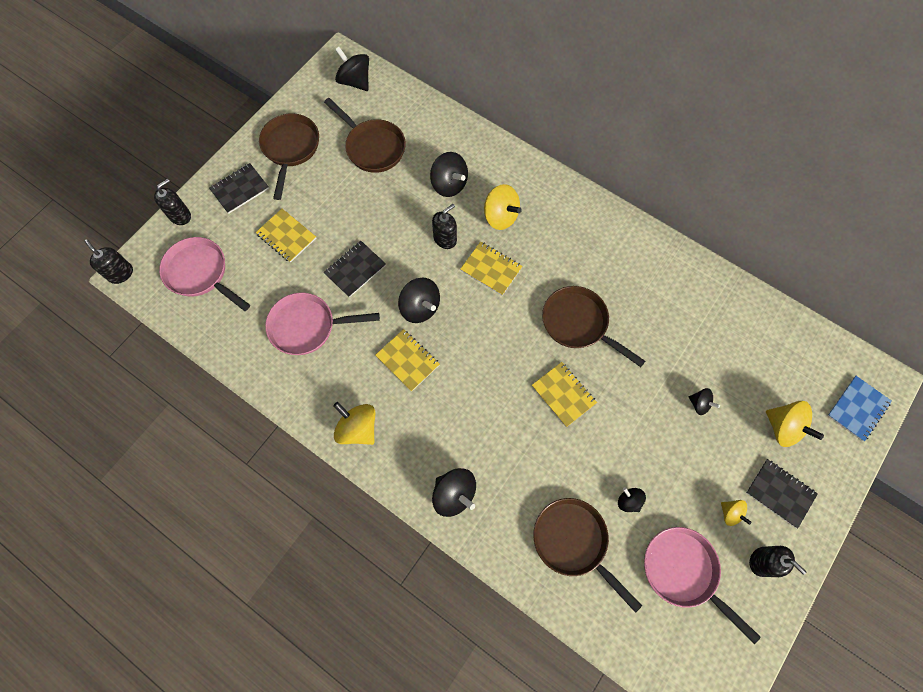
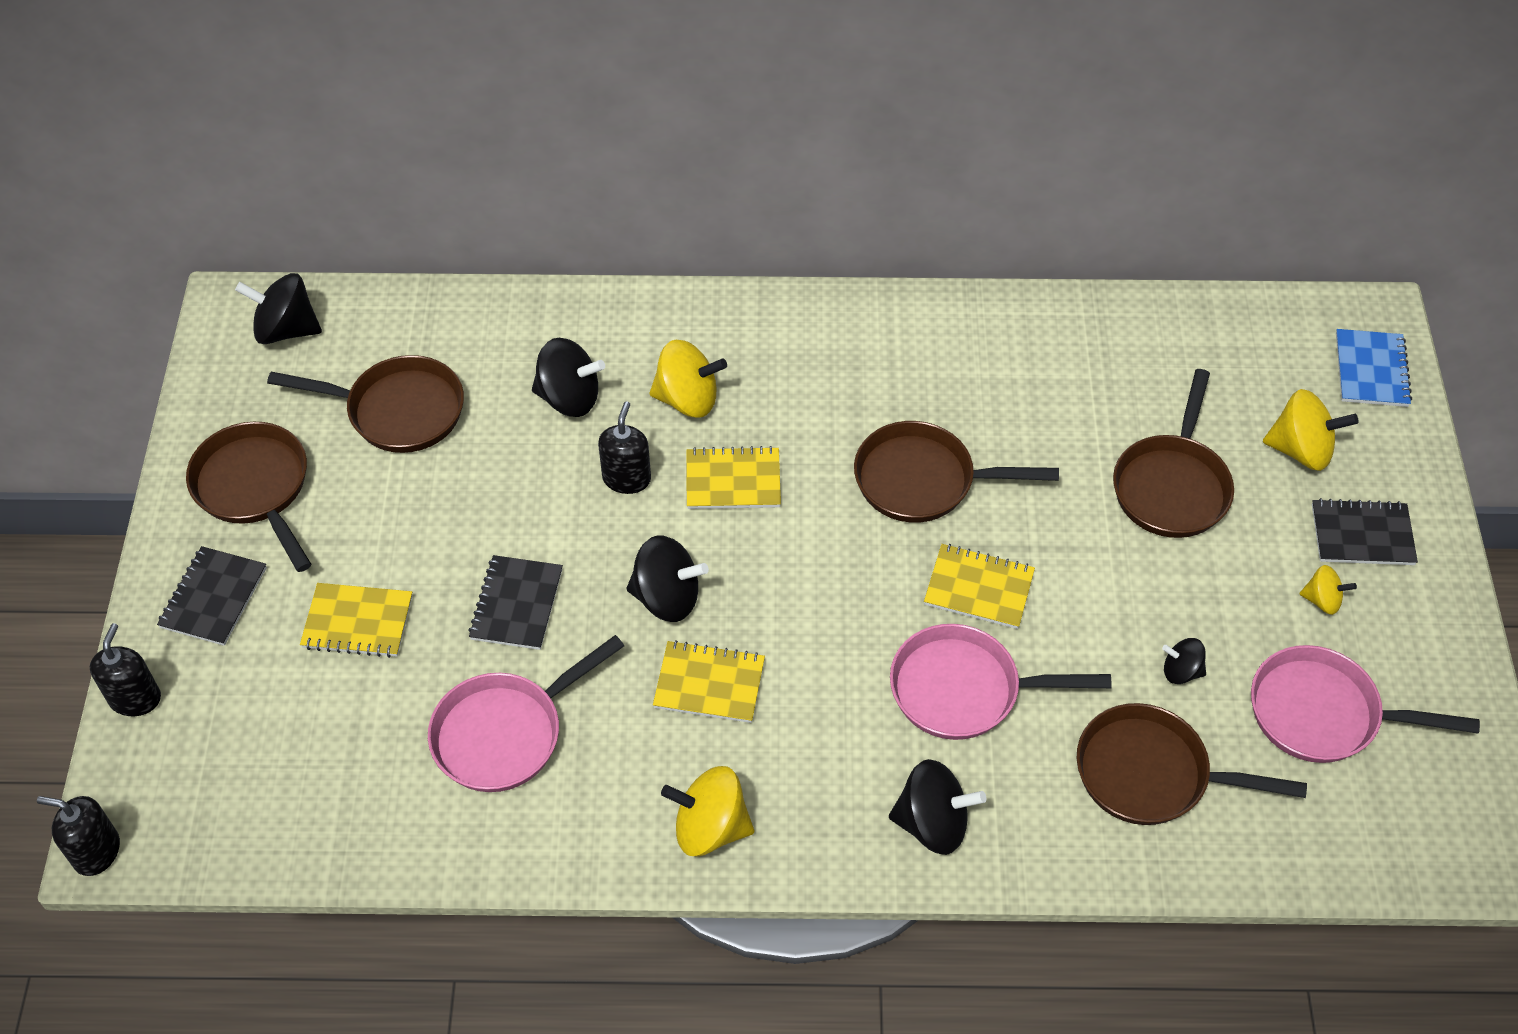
camera: 35 degrees left, 15 degrees down
pink pan [159,237,250,311] -> pink pan moved to [890,624,1112,740]
black spinning top [689,388,720,415] -> brown pan [1113,369,1234,538]
black soap dispenser [749,546,806,577] -> none

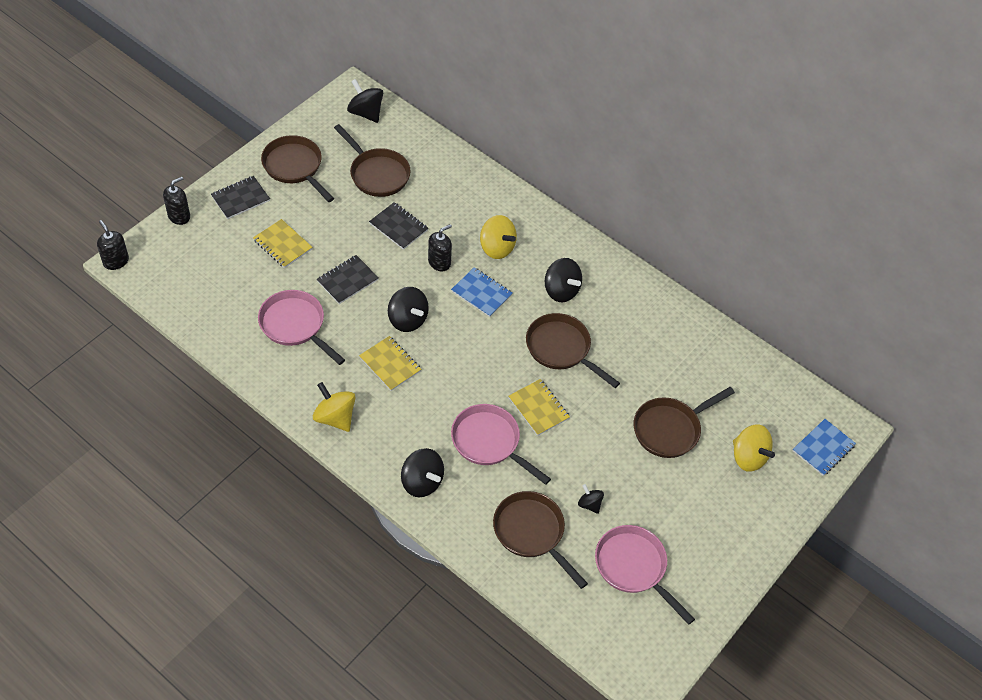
camera: 35 degrees right, 0 degrees up
brown pan [186,422,311,572] -> brown pan turned 45 degrees counterclockwise [261,135,334,202]
pink pan [428,635,624,792] -> pink pan turned 45 degrees clockwise [258,290,345,365]
black spinning top [532,338,605,417] -> black spinning top moved to [545,258,582,302]
yellow notebook [687,446,781,509] -> blue notebook [451,267,512,317]
yellow spinning top [1299,565,1357,615] -> none
black notebook [1312,498,1418,565] -> black notebook moved to [369,202,428,250]

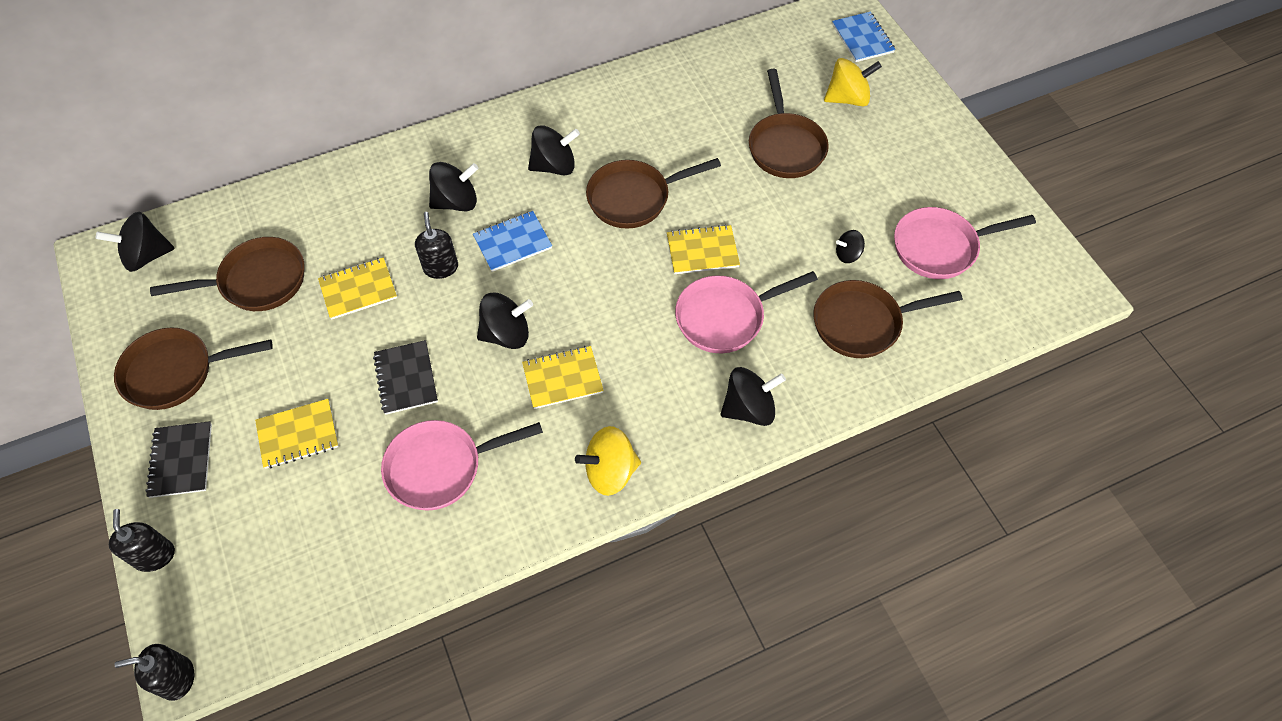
camera: 60 degrees left, 5 degrees up
black notebook [369,202,428,250] -> yellow notebook [318,257,397,320]
yellow spinning top [480,215,517,259] -> black spinning top [429,162,479,212]

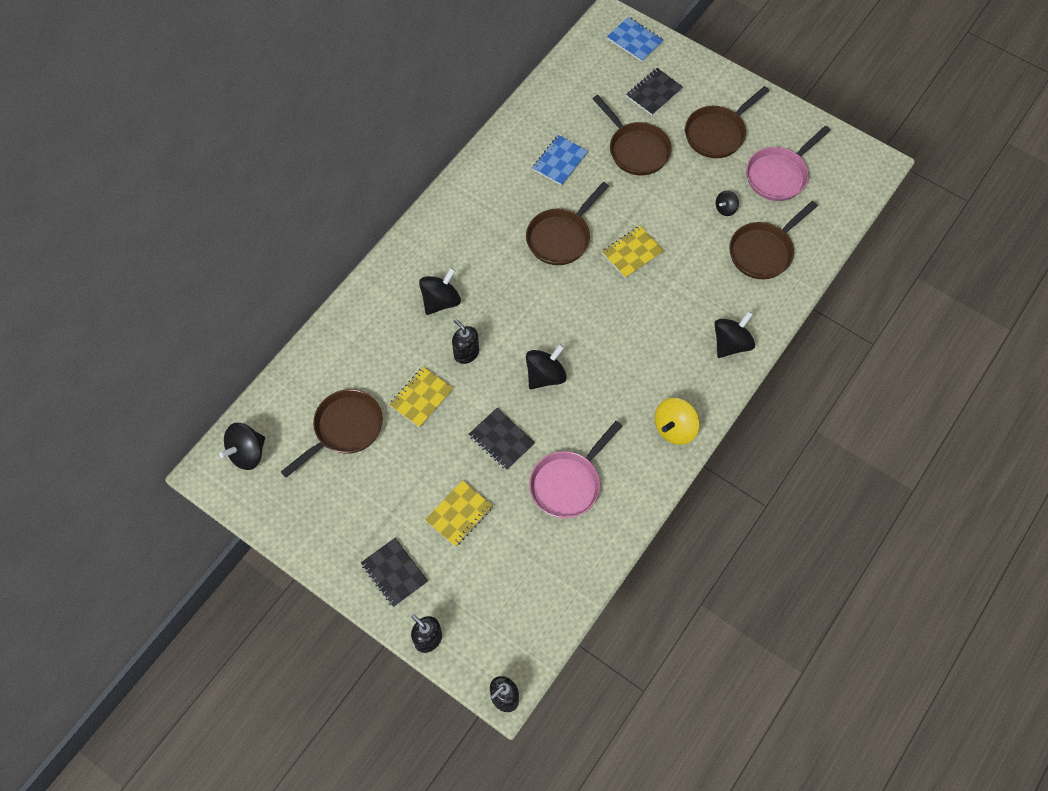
camera: 30 degrees left, 5 degrees up
brown pan [114,328,273,410] -> brown pan moved to [685,86,769,158]
blue notebook [473,211,552,272] -> blue notebook moved to [532,135,588,186]
yellow notebook [522,346,604,409] -> none
black spinning top [528,125,580,176] -> none
pink pan [675,271,818,353] -> none
yellow spinning top [824,58,882,106] -> black notebook [626,68,683,115]

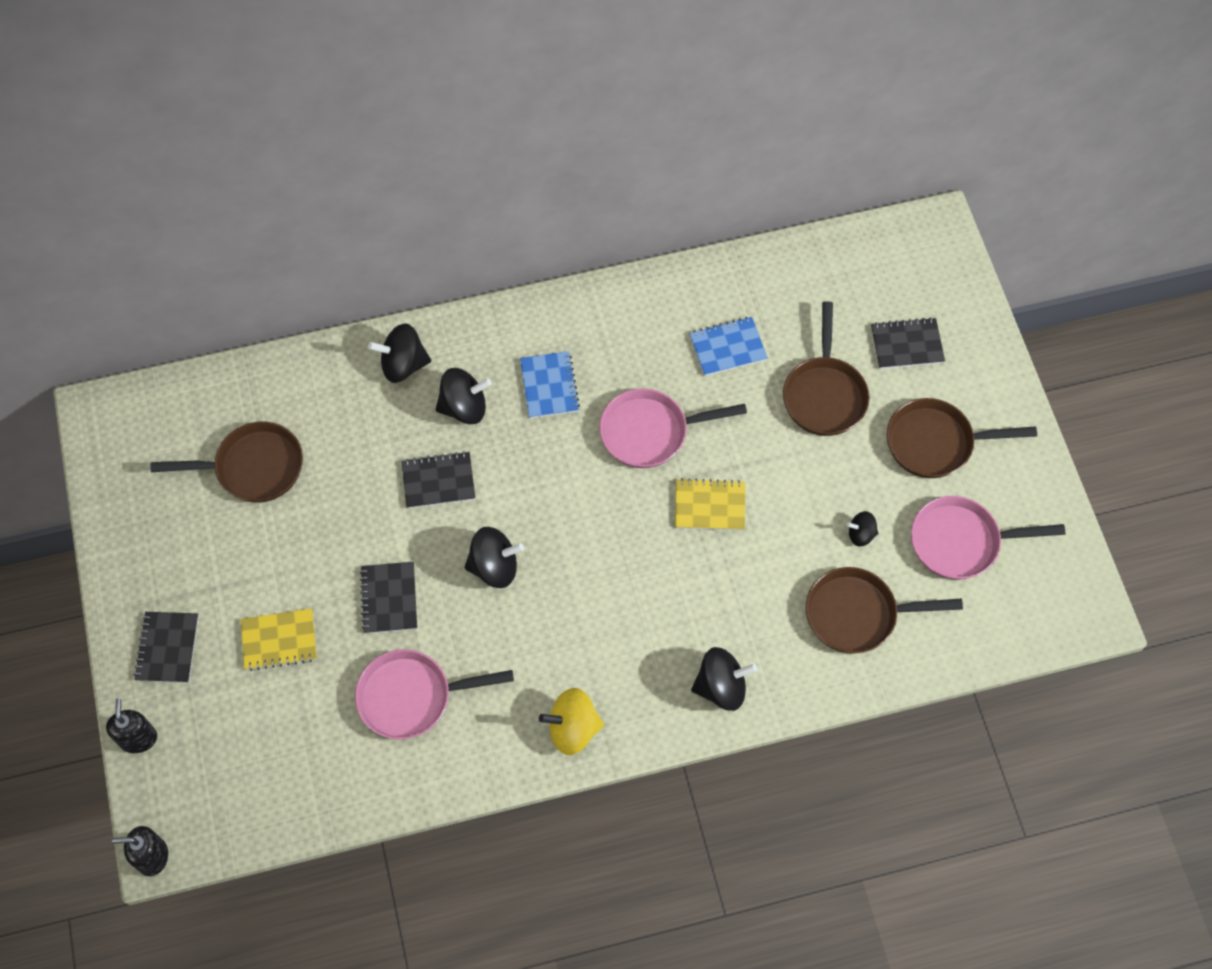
camera: 40 degrees right, 0 degrees up
black spinning top [219,423,265,470] -> black spinning top moved to [368,323,431,383]
yellow notebook [389,367,453,428] -> none
black soap dispenser [452,319,479,364] -> black notebook [401,451,475,509]
brown pan [526,182,609,265] -> pink pan [599,388,747,468]
blue notebook [607,17,664,62] -> blue notebook moved to [520,351,580,418]

